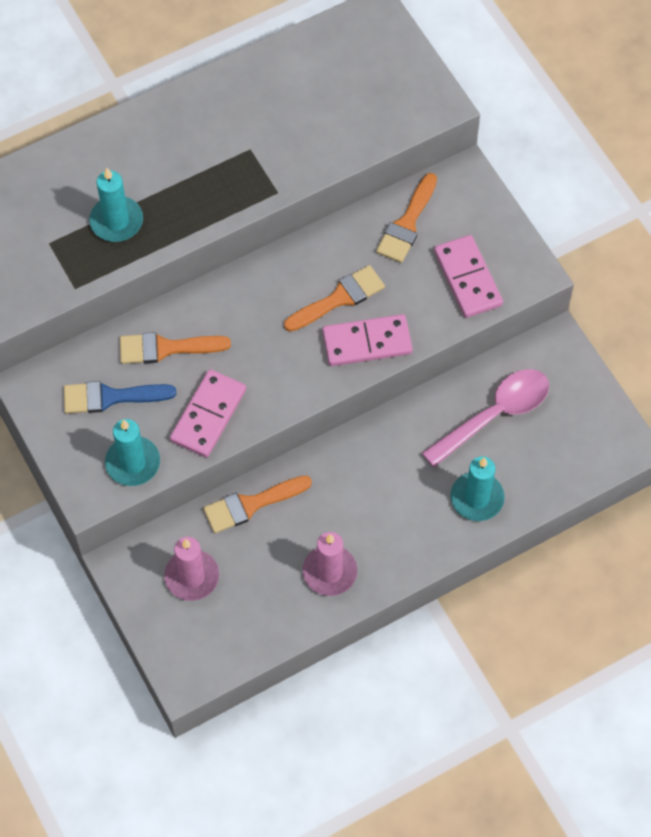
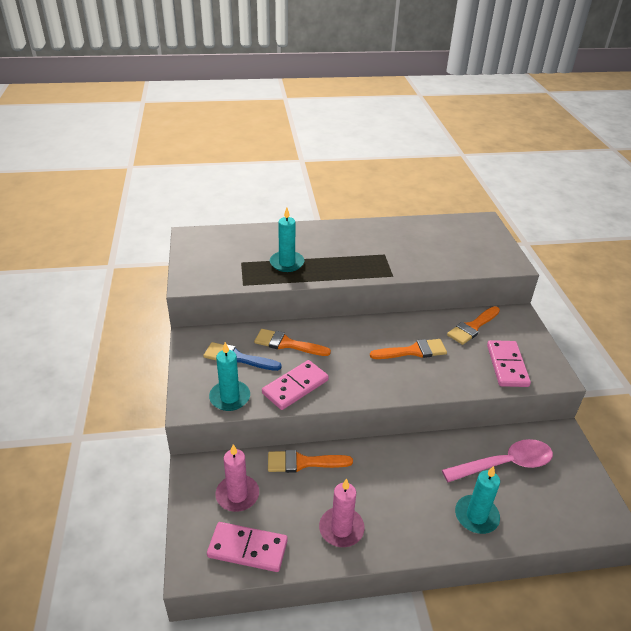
camera: 20 degrees right, 25 degrees down
pink domino [322,314,413,366] -> pink domino moved to [207,522,288,572]

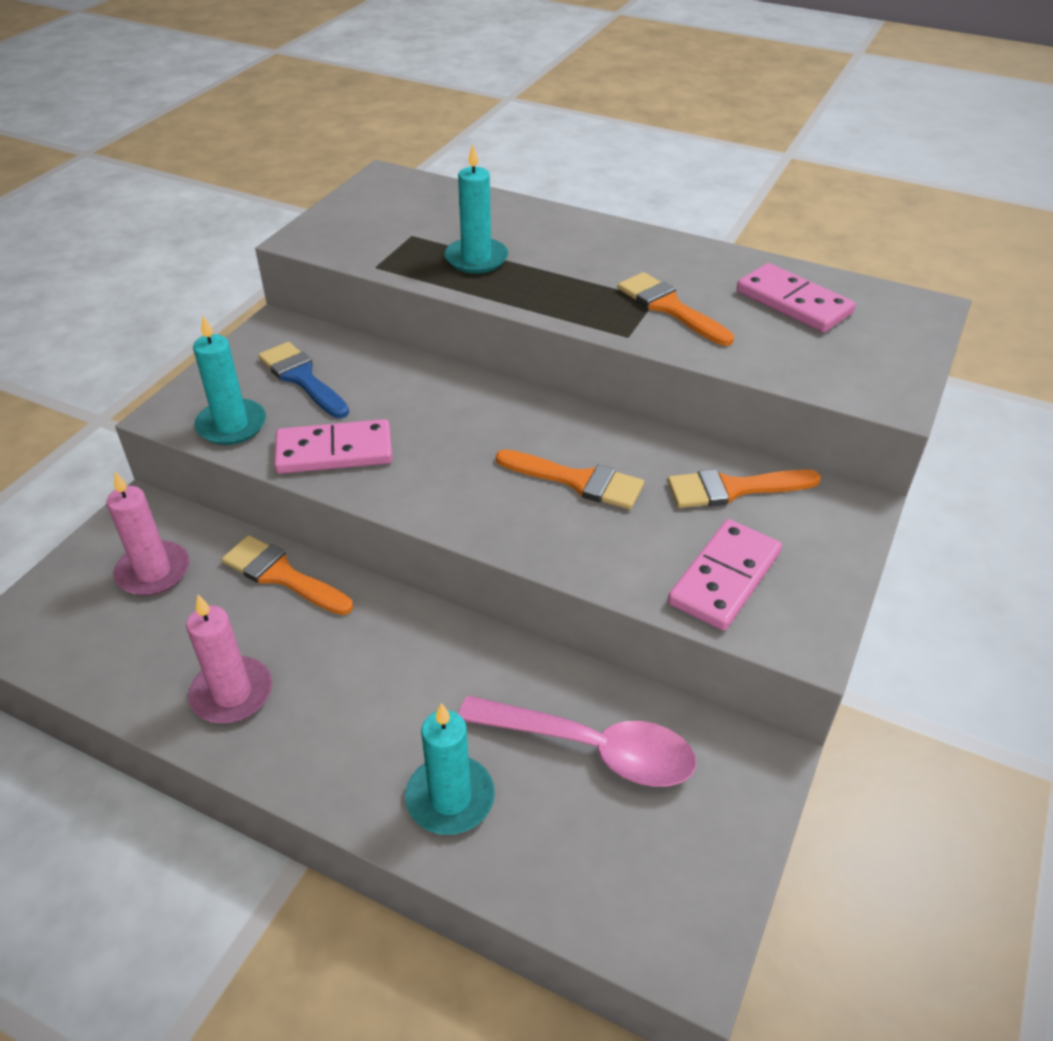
camera: 35 degrees right, 5 degrees up
pink domino [207,522,288,572] -> pink domino moved to [737,263,855,333]
orange brush [254,329,331,356] -> orange brush moved to [618,272,734,346]

